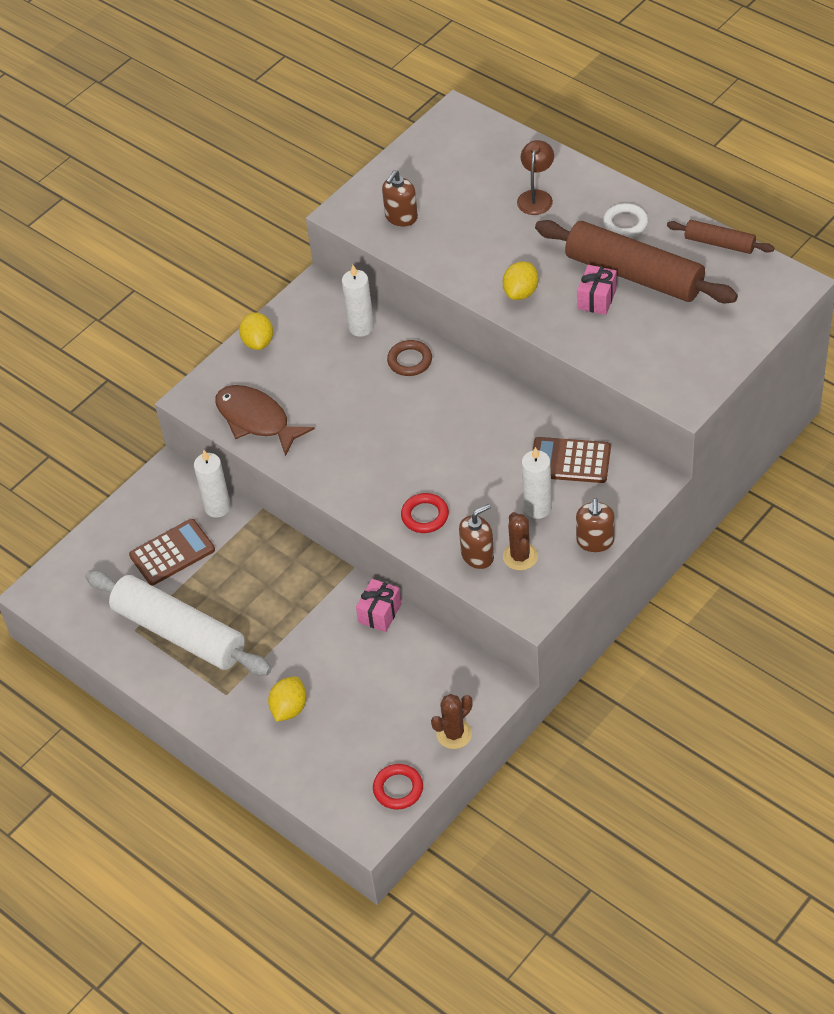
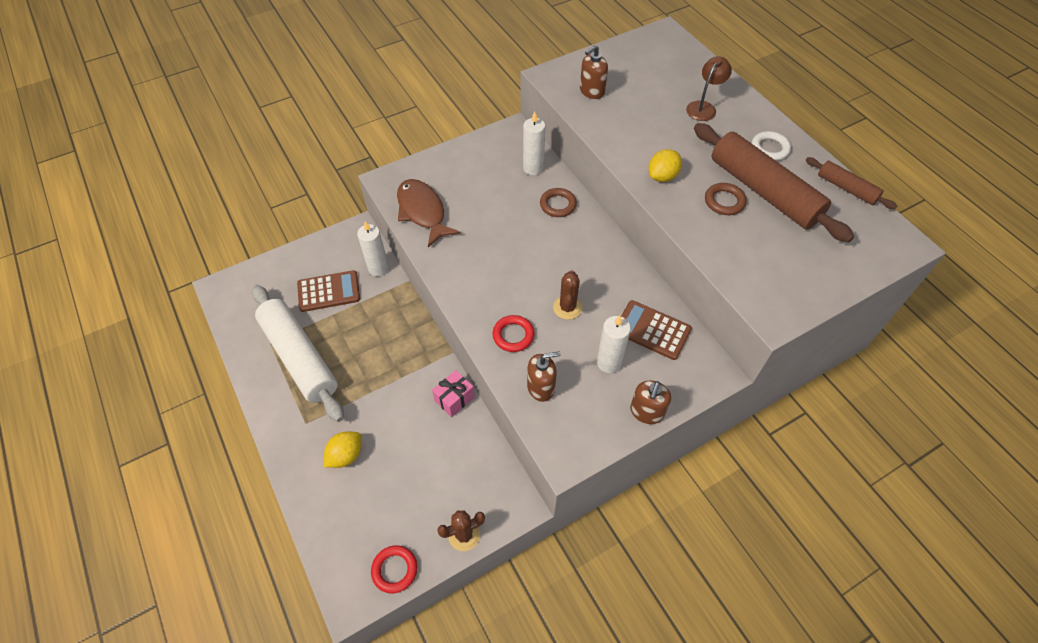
camera: 15 degrees right, 5 degrees up
yellow lemon [239,312,273,350] -> none
brown cactus [503,512,538,571] -> brown cactus moved to [553,270,582,320]
pink gift [577,265,617,315] -> brown ring [705,183,746,215]

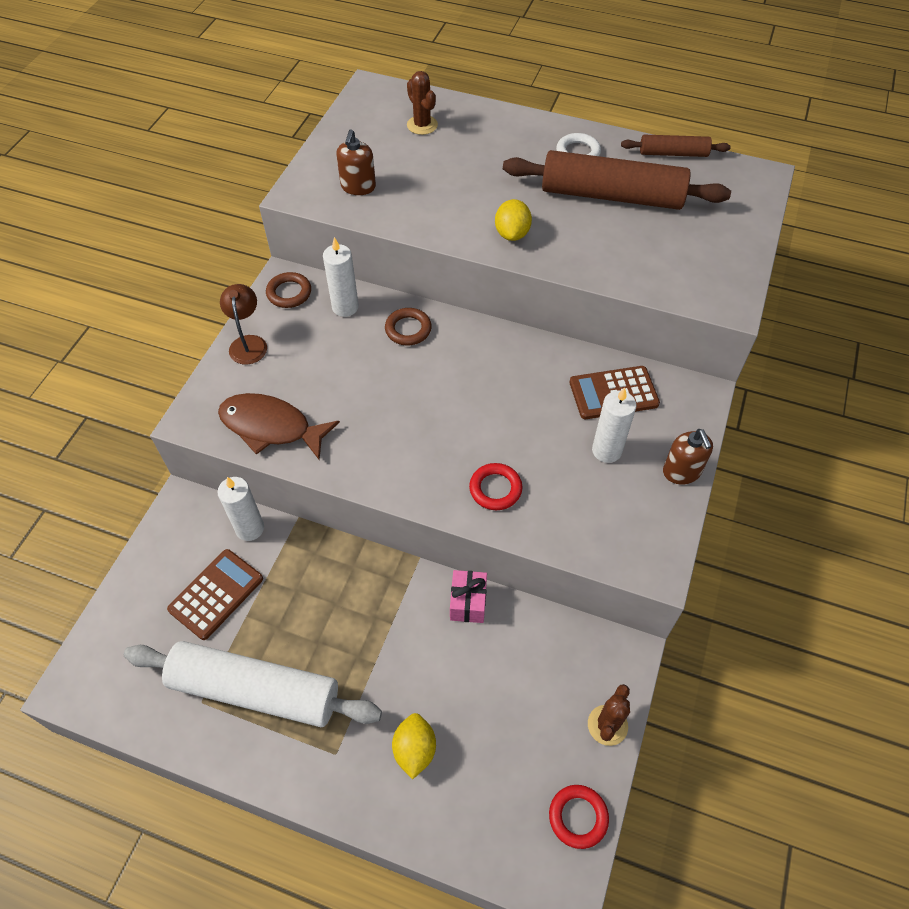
camera: 40 degrees left, 0 degrees up
brown soap dispenser [527,351,560,402] -> none
brown cactus [553,270,582,320] -> brown cactus moved to [407,71,438,135]
brown lamp [686,56,732,121] -> brown lamp moved to [220,284,267,364]
brown ring [705,183,746,215] -> brown ring moved to [266,272,311,308]

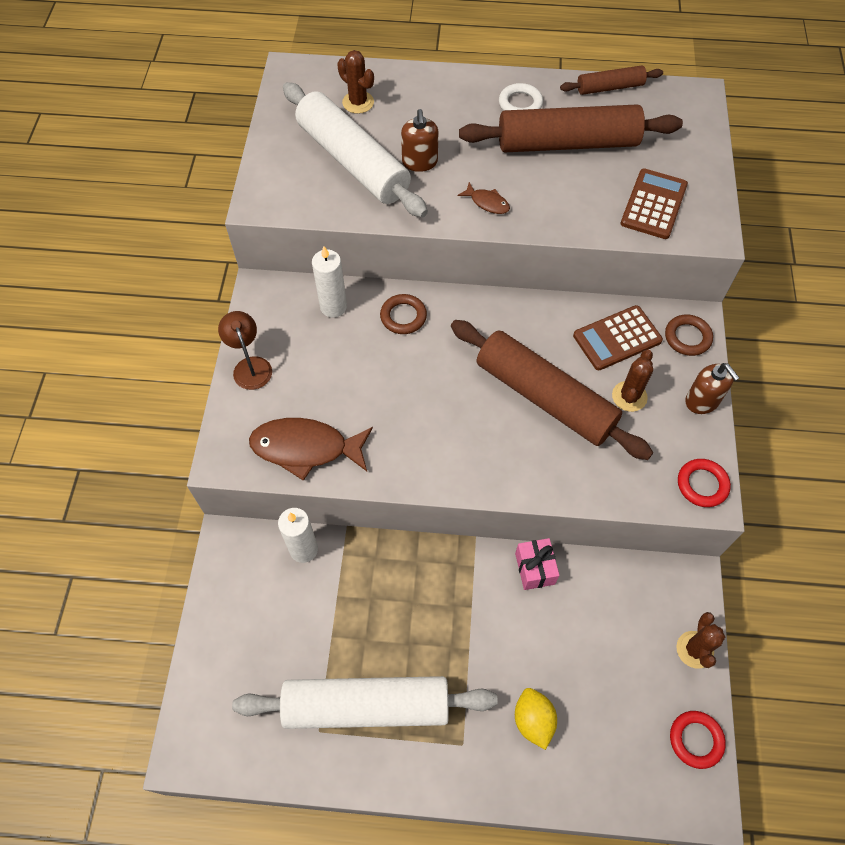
camera: 15 degrees left, 5 degrees up
brown calculator [167,549,263,640] -> brown calculator moved to [621,169,688,239]
brown ring [266,272,311,308] -> brown ring moved to [665,314,713,356]
brown soap dispenser [336,129,376,195] -> brown soap dispenser moved to [401,109,438,172]
red ring [469,463,523,510] -> red ring moved to [678,459,731,507]
yellow lemon [495,199,532,241] -> brown fish [458,182,510,214]
white candle [592,387,636,463] -> brown cactus [612,350,653,412]
none -> white rolling pin [283,82,428,217]
none -> brown rolling pin [451,320,653,460]

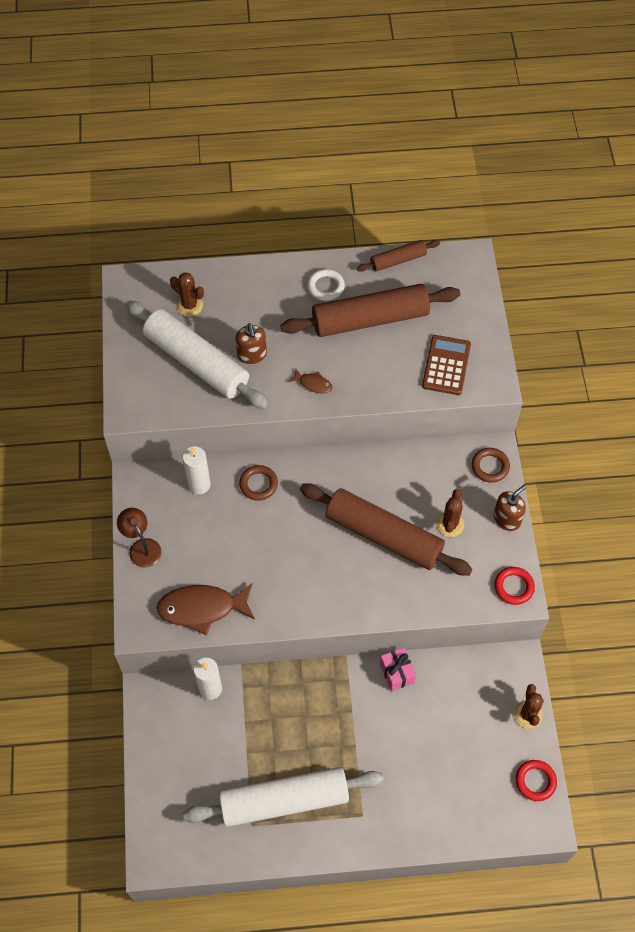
camera: 10 degrees left, 0 degrees up
yellow lemon [515,688,557,750] -> none
brown calculator [573,305,663,370] -> none
brown soap dispenser [685,363,739,414] -> brown soap dispenser turned 90 degrees counterclockwise [494,484,527,531]

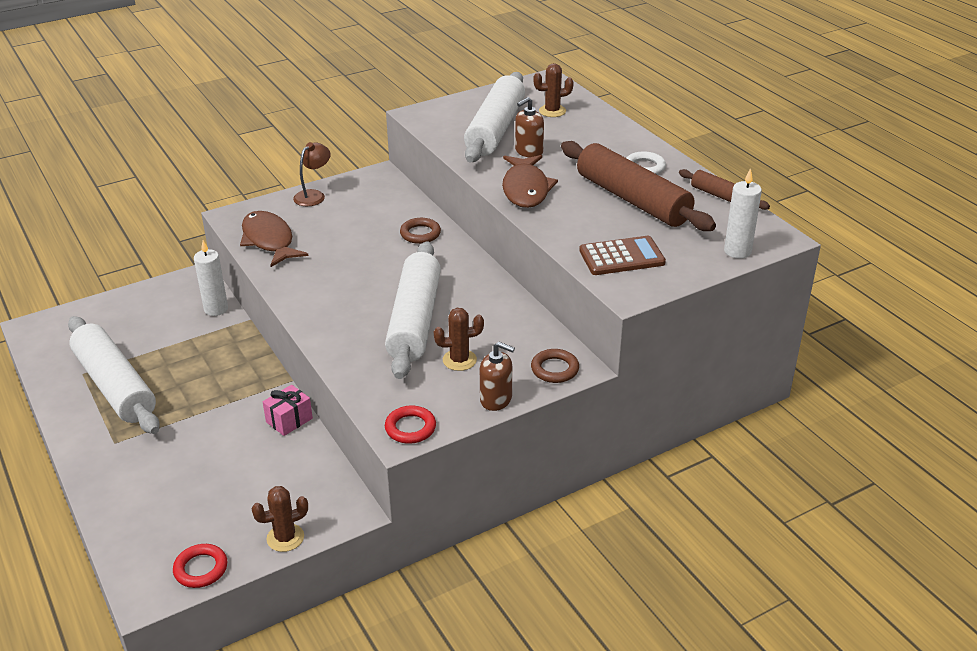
camera: 65 degrees right, 25 degrees down
brown cactus [170,272,204,316] -> brown cactus turned 75 degrees clockwise [533,63,574,117]
white candle [182,446,211,495] -> white candle moved to [724,168,762,259]
brown fish [288,369,332,394] -> brown fish [502,155,558,208], size x2.12
brown rolling pin [300,483,473,576] -> white rolling pin [385,241,441,379]

